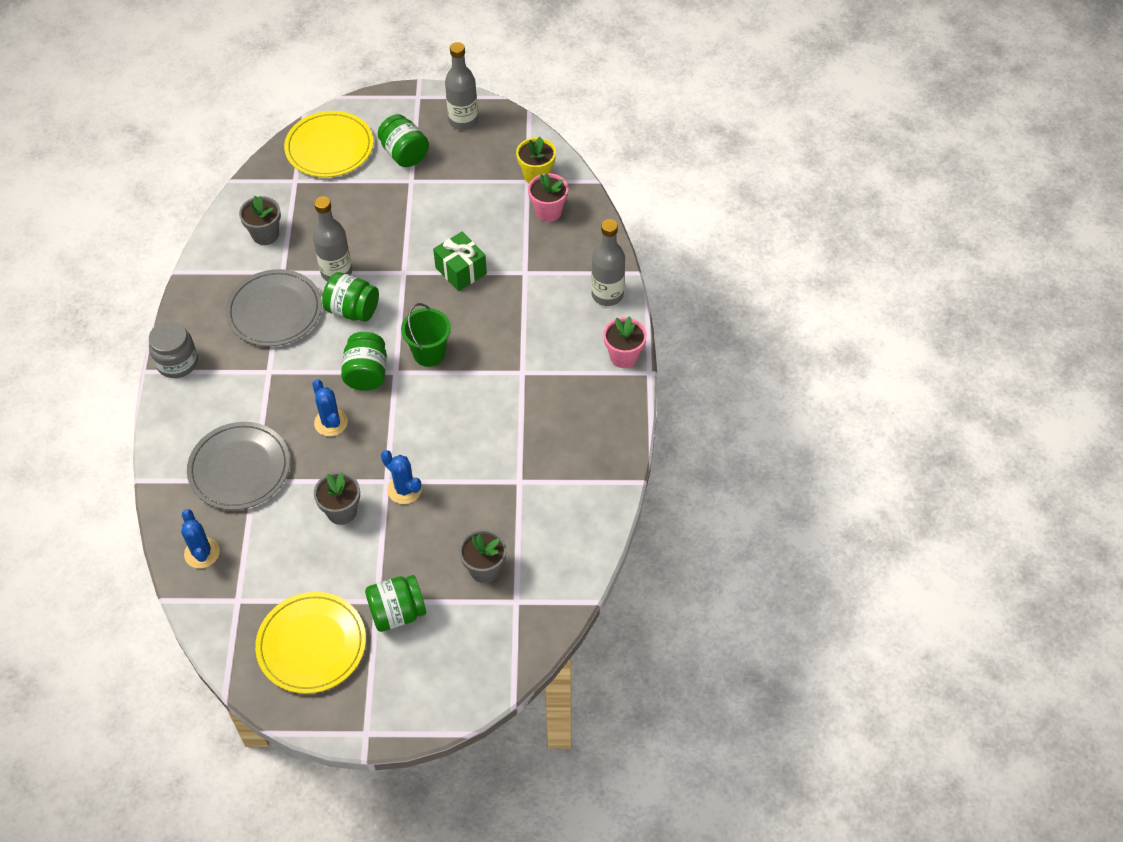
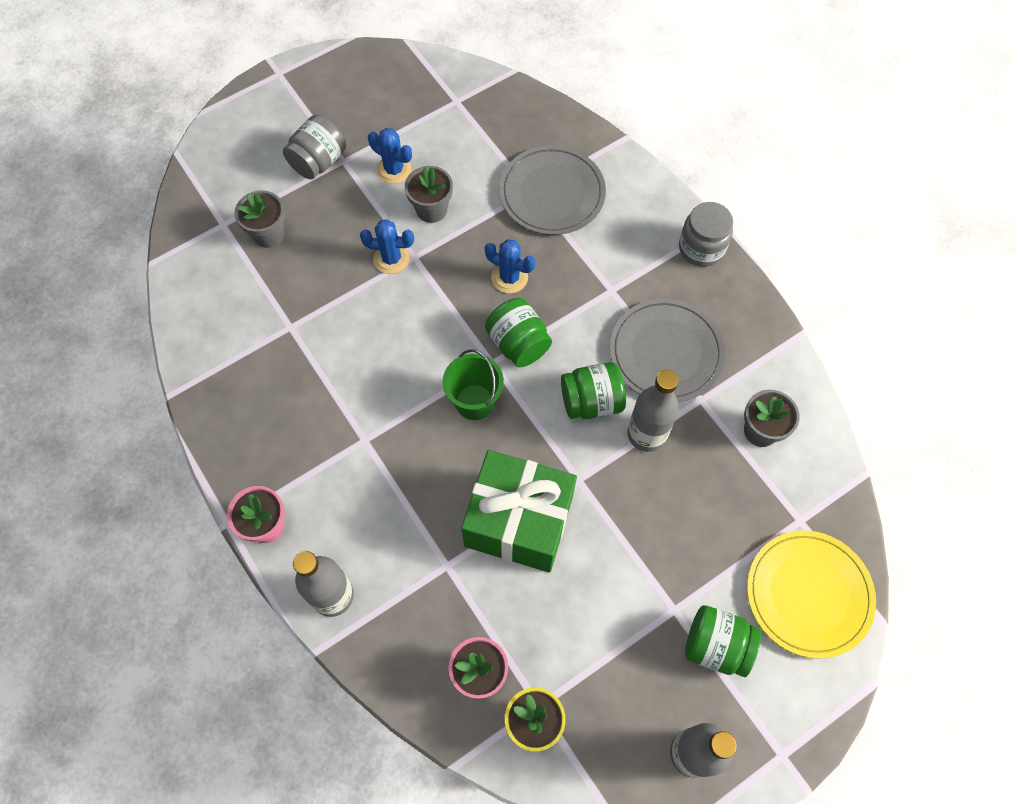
camera: 145 degrees right, 10 degrees up
blue cactus [181,509,220,568] -> blue cactus moved to [368,128,412,184]
yellow plate [255,592,366,694] -> none
green jar [365,575,426,632] -> grey jar [283,115,346,179]
green gift [433,232,487,291] -> green gift [461,450,577,573], size x1.74

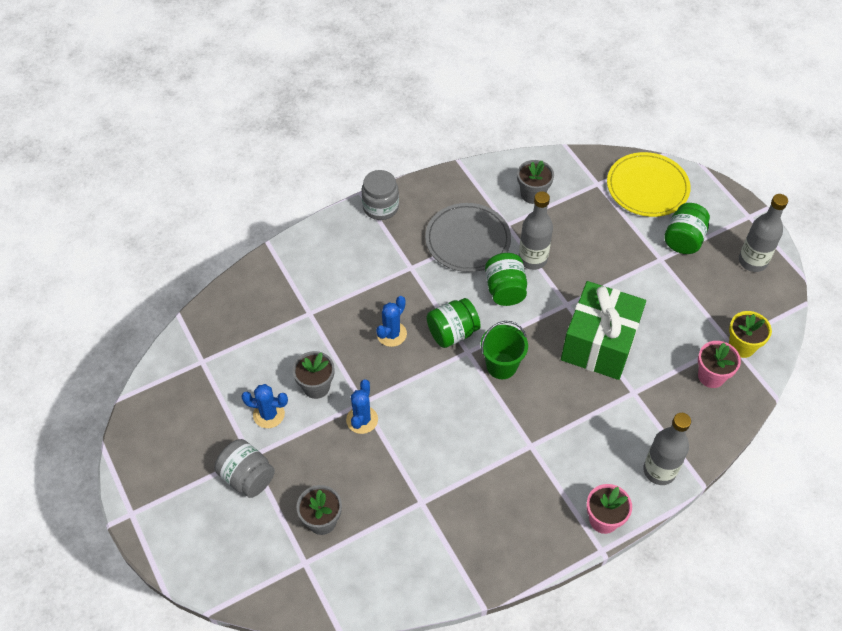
camera: 85 degrees left, 10 degrees down
blue cactus [368,128,412,184] -> blue cactus turned 60 degrees clockwise [241,384,288,428]
grey plate [499,145,606,235] -> none

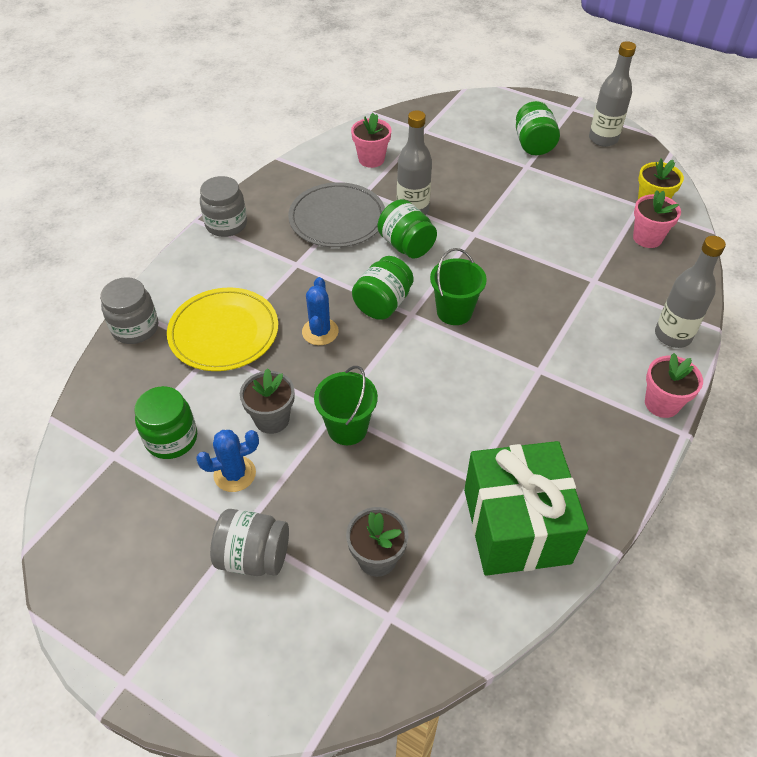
camera: 30 degrees left, 5 degrees down
blue cactus [346,379,378,434] -> green bucket [314,366,378,445]
grey flower pot [517,160,554,204] -> pink flower pot [351,113,392,168]
green gift [561,281,646,380] -> green gift moved to [464,441,588,576]
yellow plate [607,152,691,217] -> yellow plate moved to [167,288,278,371]
none -> grey jar [100,277,158,344]
none -> green jar [134,386,197,459]

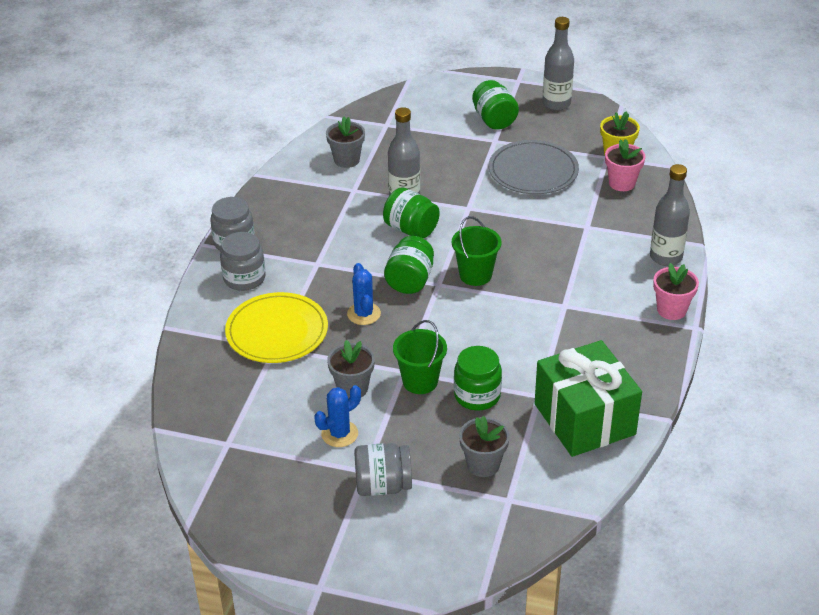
camera: 15 degrees left, 10 degrees down
grey jar [100,277,158,344] -> grey jar moved to [220,232,265,291]
green jar [134,386,197,459] -> green jar moved to [454,346,502,410]
grey plate [288,182,385,247] -> grey plate moved to [489,140,579,194]
pink flower pot [351,113,392,168] -> grey flower pot [326,116,365,168]

